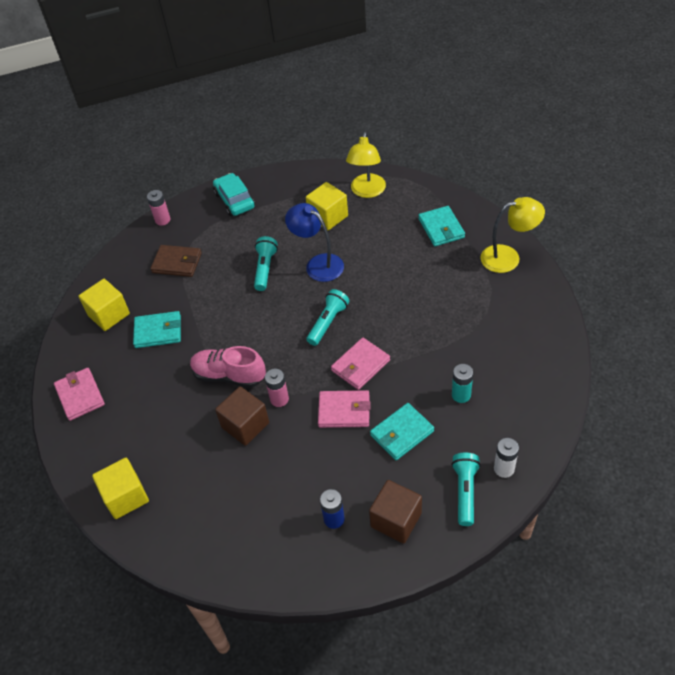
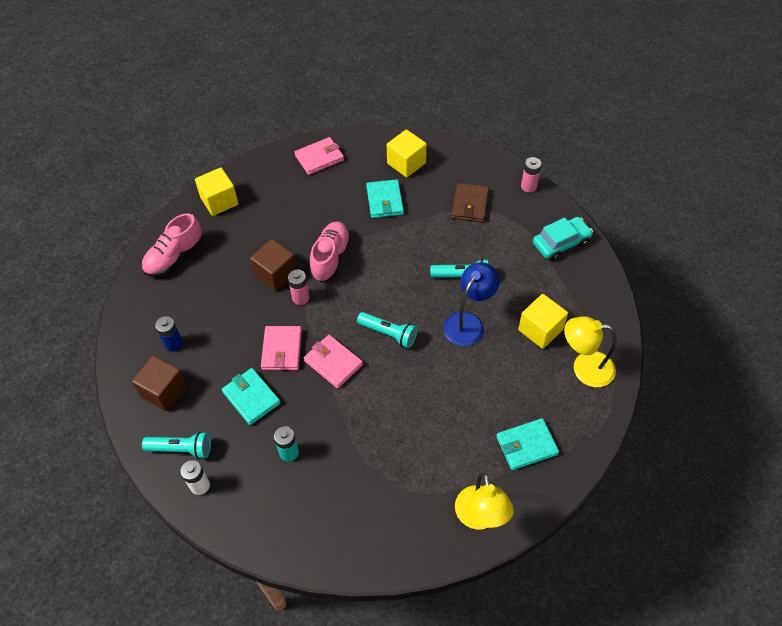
camera: 85 degrees right, 5 degrees up
none -> pink shoe [142,213,203,277]

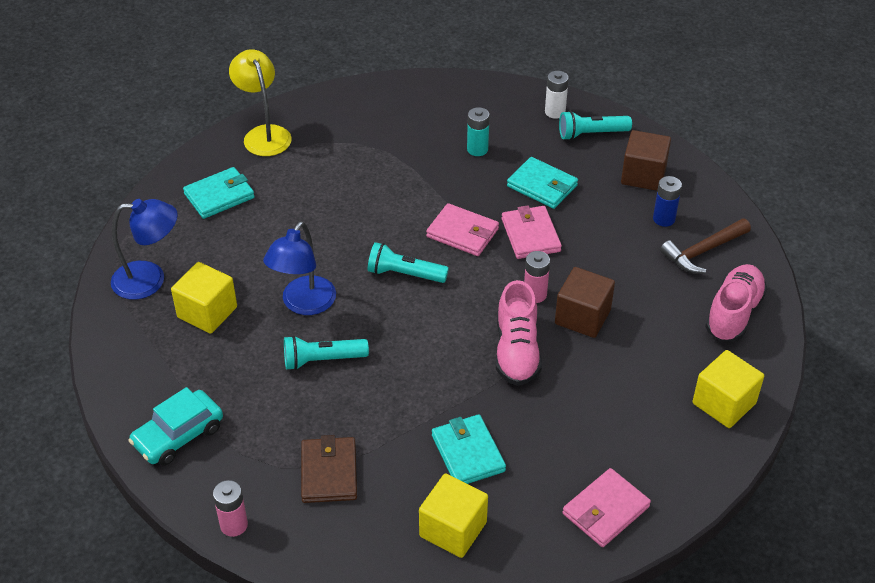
camera: 165 degrees right, 10 degrees down
yellow lamp [564,316,617,387] -> blue lamp [111,199,178,300]
none -> brown hammer [660,218,751,273]

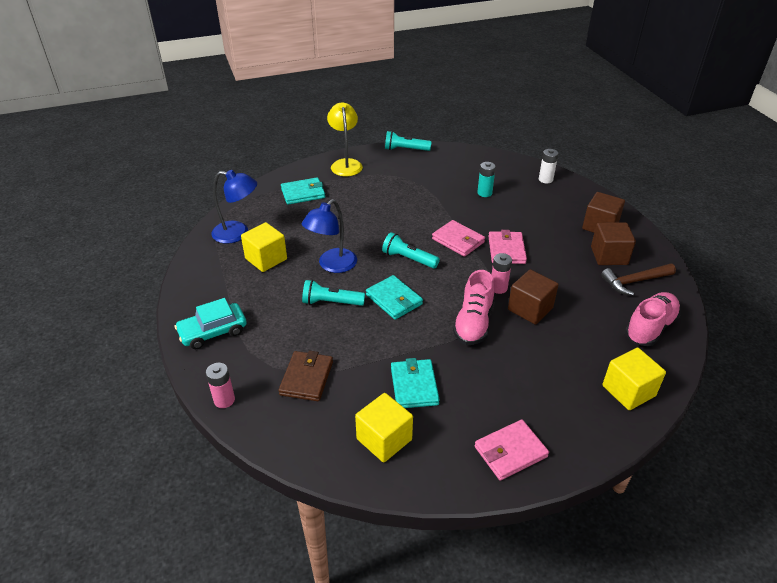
camera: 15 degrees right, 5 degrees down
turquoise wallet [507,157,578,209] -> turquoise wallet moved to [366,275,423,320]
turquoise flashlight [559,111,632,140] -> turquoise flashlight moved to [385,131,432,151]
blue battery [653,176,682,227] -> brown cube [591,222,636,265]

